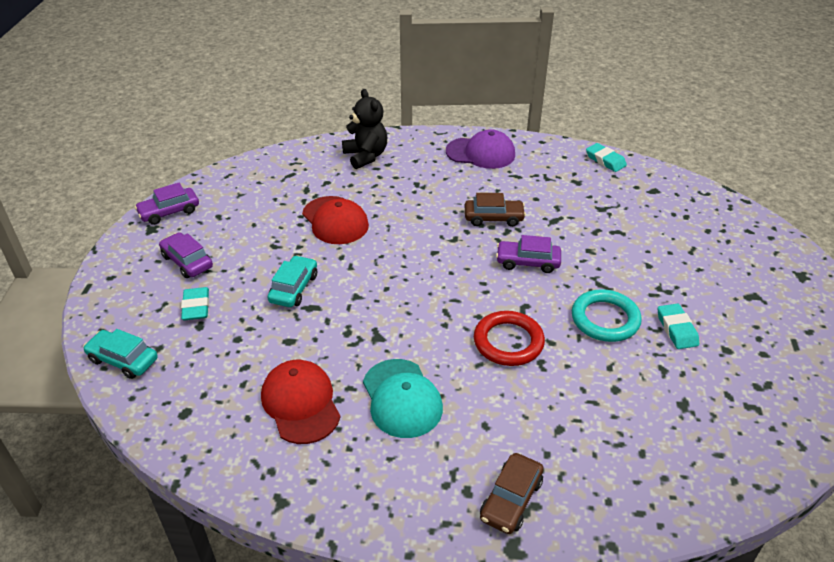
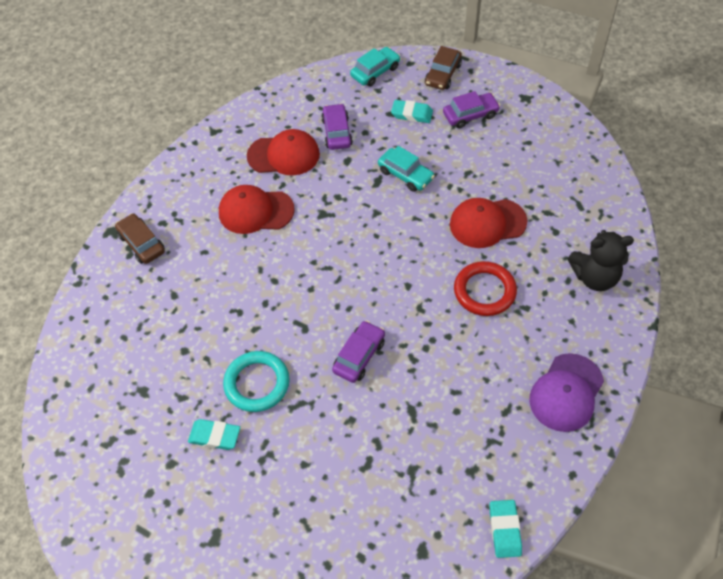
camera: 115 degrees right, 15 degrees up
purple car [135,183,199,225] -> purple car moved to [321,103,353,150]
turquoise cap [363,359,443,438] -> red cap [219,185,295,234]
brown car [465,193,526,227] -> brown car moved to [425,46,462,90]
red ring [474,311,545,366] -> red ring moved to [454,261,517,316]
turquoise eraser [586,143,627,172] -> turquoise eraser turned 75 degrees counterclockwise [490,500,522,558]

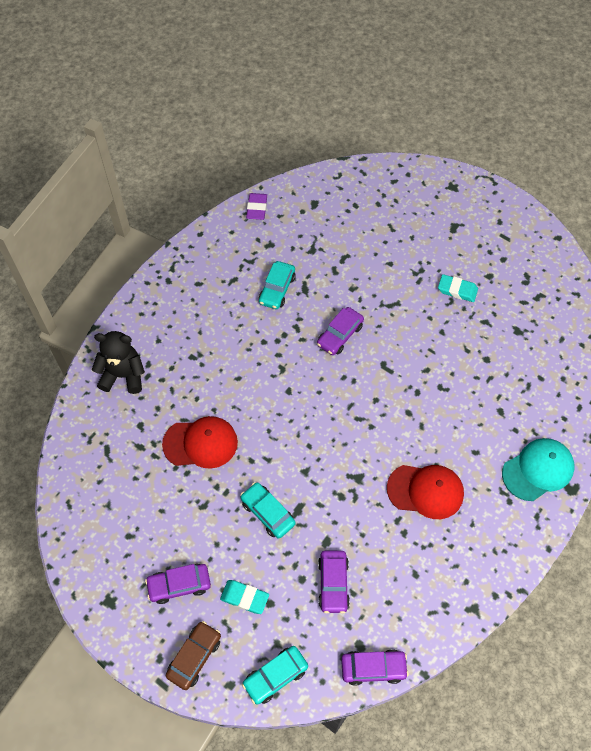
camera: 175 degrees left, 5 degrees up
brown car [115,213,165,264] -> turquoise cap [502,438,575,501]
turquoise ring [223,351,290,412] -> none
red cap [247,129,320,176] -> none
red ring [454,261,517,316] -> none
turquoise eraser [490,500,522,558] -> purple eraser [246,193,267,220]
purple cap [529,353,604,432] -> none
none -> turquoise car [259,261,295,309]
none -> purple car [341,649,409,686]

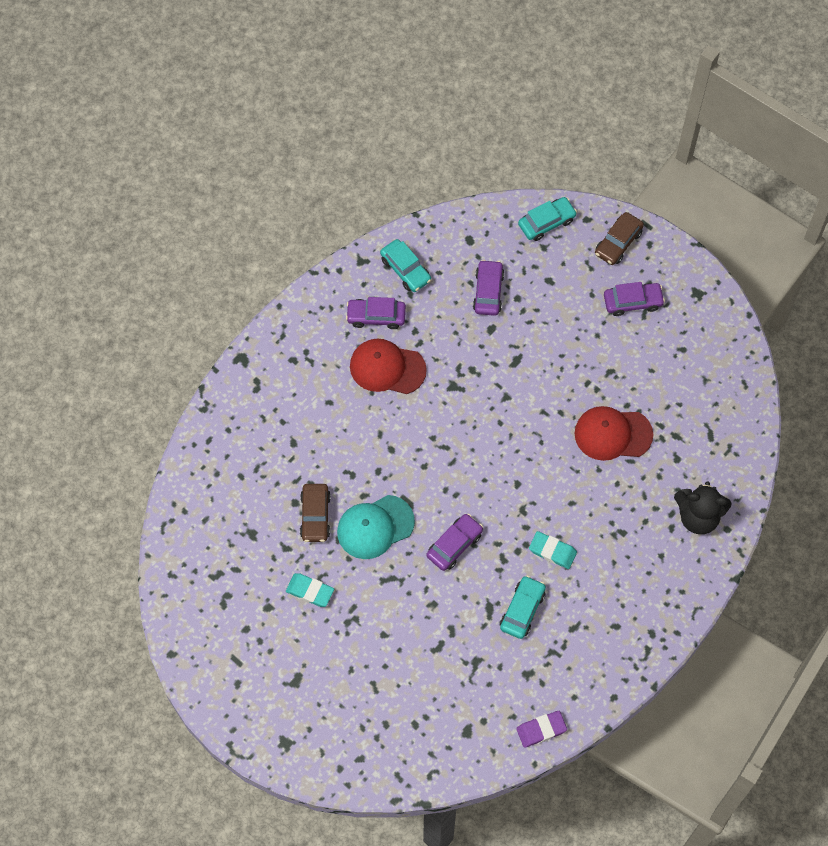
camera: 175 degrees left, 5 degrees up
turquoise eraser [220,580,269,614] -> turquoise eraser moved to [529,531,577,569]
turquoise car [240,482,296,539] -> turquoise car moved to [380,239,431,292]
purple eraser [246,193,267,220] -> purple eraser turned 60 degrees clockwise [516,711,567,748]
purple car [341,649,409,686] -> purple car moved to [346,297,406,329]
turquoise cap [502,438,575,501] -> turquoise cap moved to [337,495,415,559]
none -> brown car [300,484,331,542]

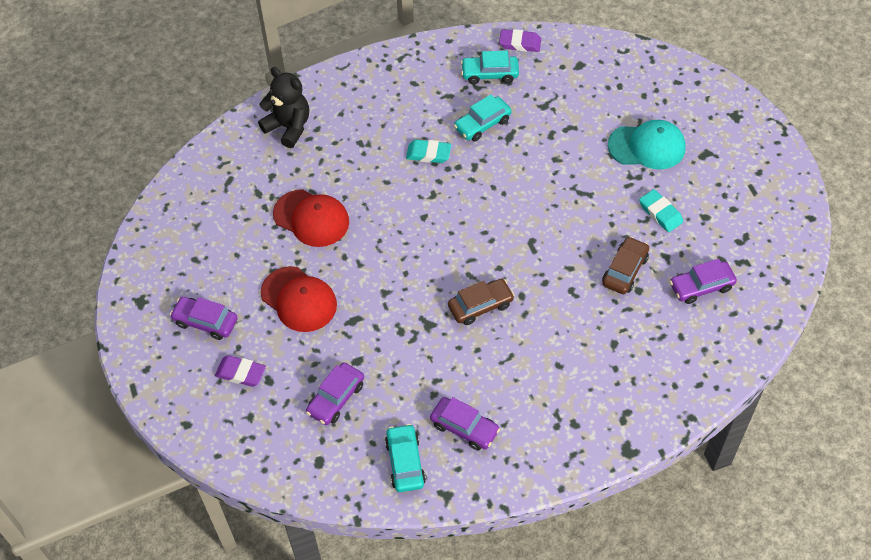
camera: 150 degrees left, 10 degrees down
turquoise cap [337,495,415,559] -> turquoise cap moved to [608,120,686,169]
red cap [350,339,427,394] -> red cap moved to [260,266,337,332]
purple car [427,514,483,571] -> purple car moved to [670,259,737,304]
turquoise car [518,197,577,241] -> turquoise car moved to [461,51,519,84]
turquoise eraser [529,531,577,569] -> turquoise eraser turned 45 degrees counterclockwise [406,139,451,163]
brown car [595,212,644,265] -> brown car moved to [448,278,515,325]
none -> purple eraser [215,355,266,387]

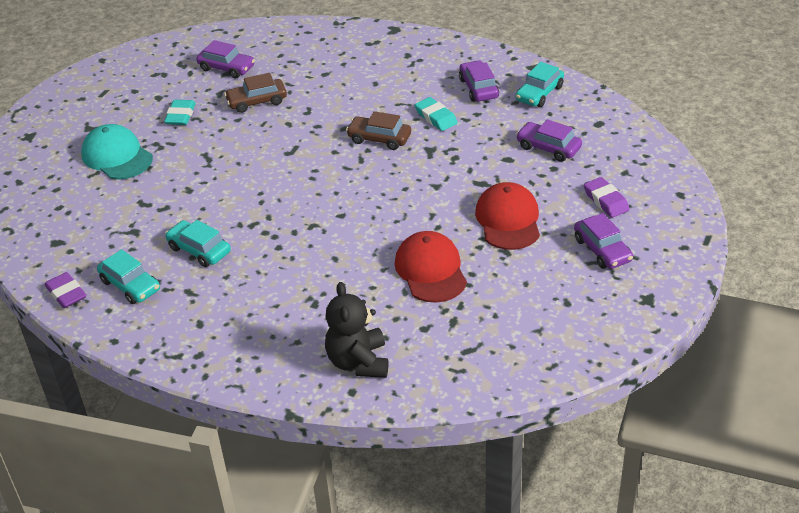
camera: 135 degrees left, 15 degrees down
purple car [306,362,364,425] -> purple car turned 135 degrees counterclockwise [516,119,582,162]
turquoise eraser [406,139,451,163] -> turquoise eraser moved to [415,97,458,131]
turquoise car [454,94,512,141] -> turquoise car turned 150 degrees counterclockwise [165,220,231,267]

